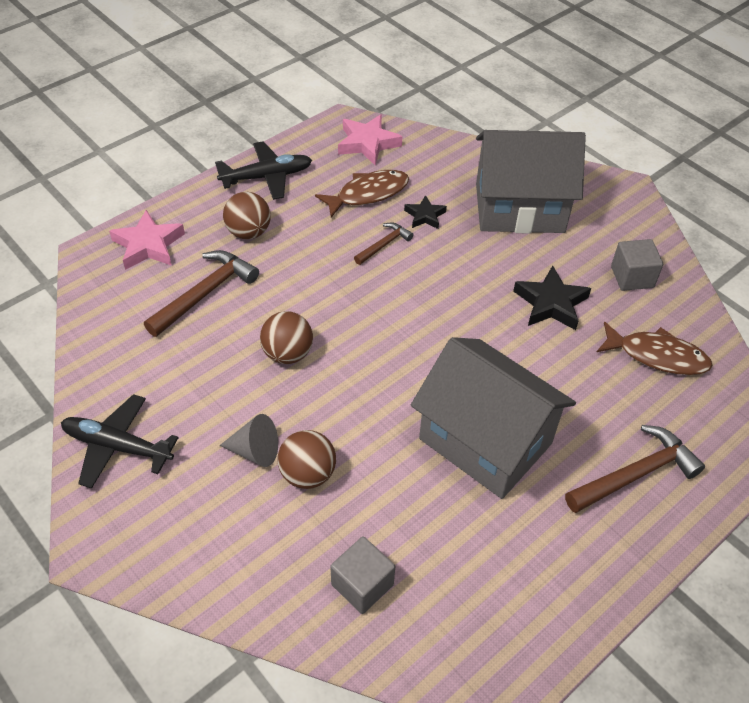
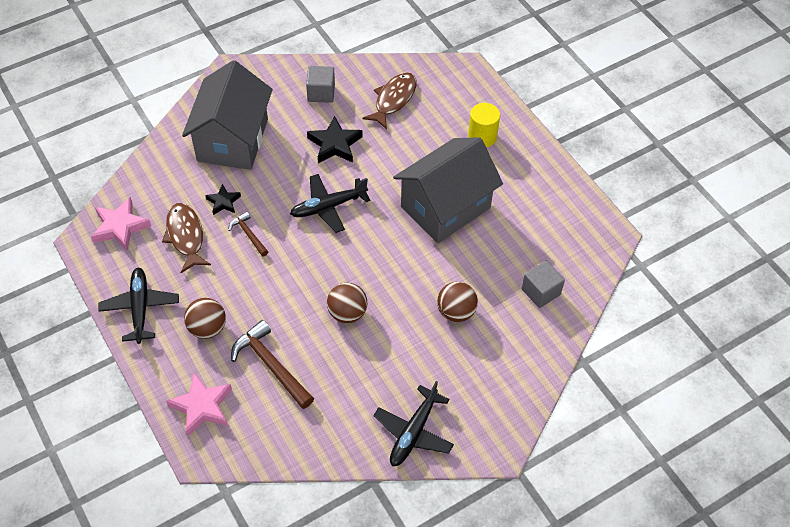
camera: 80 degrees left, 5 degrees up
grey cone [220,414,278,467] -> none
brown hammer [565,425,705,513] -> yellow cylinder [468,103,500,148]
none -> black plane [290,174,370,233]

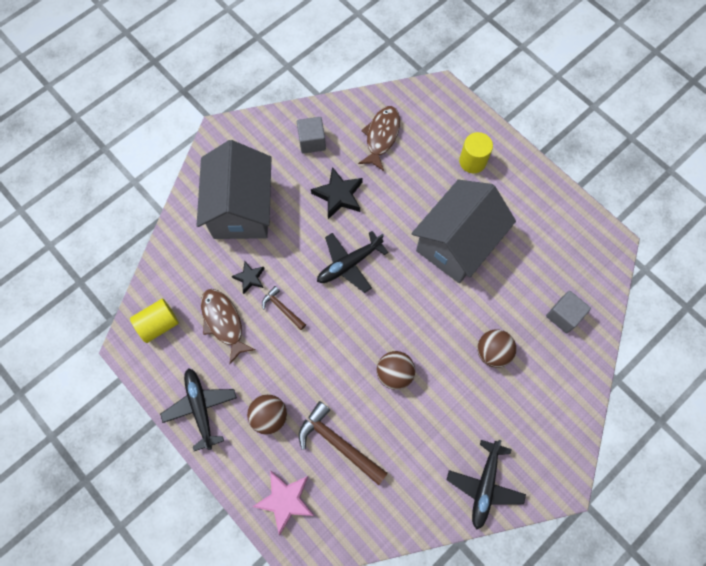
camera: 10 degrees left, 15 degrees up
pink star [91,197,151,251] -> yellow cylinder [130,298,179,343]

